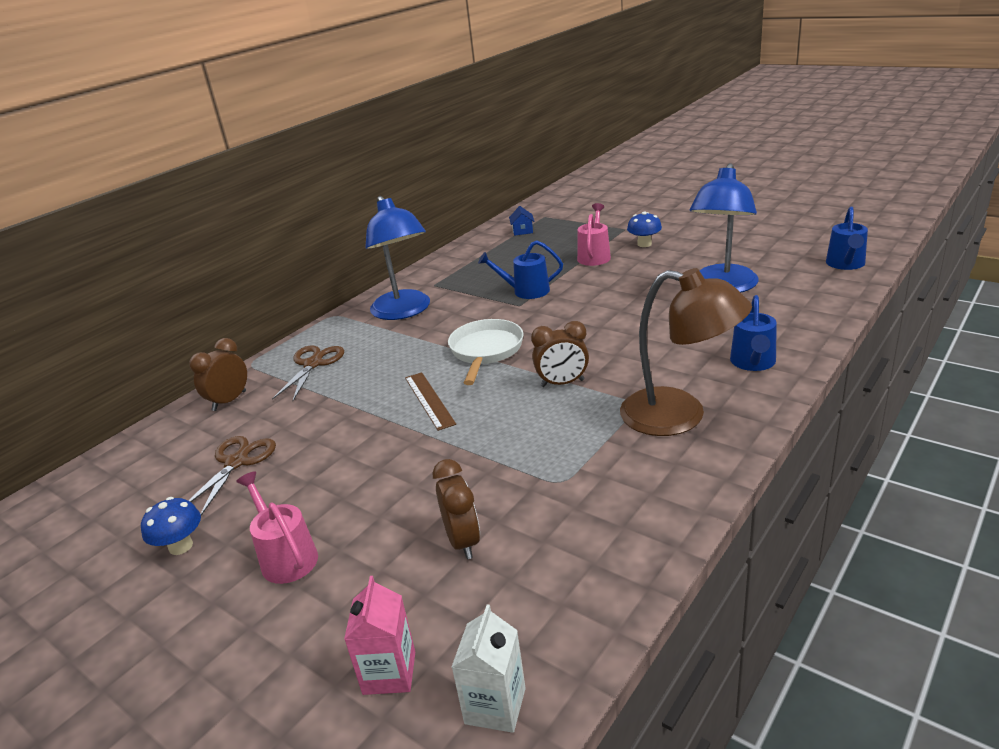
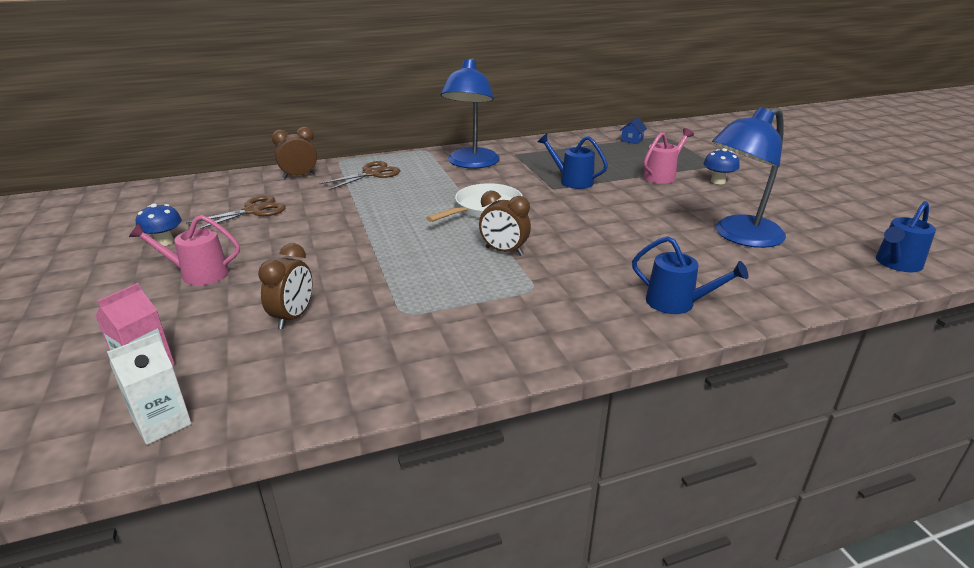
camera: 30 degrees right, 0 degrees up
pink watering can [236,471,318,584] -> pink watering can turned 90 degrees counterclockwise [129,215,240,286]
brown ruler [405,372,456,431] -> none
brown lamp [620,268,752,436] -> none
blue watering can [730,295,777,371] -> blue watering can turned 105 degrees counterclockwise [632,236,748,314]

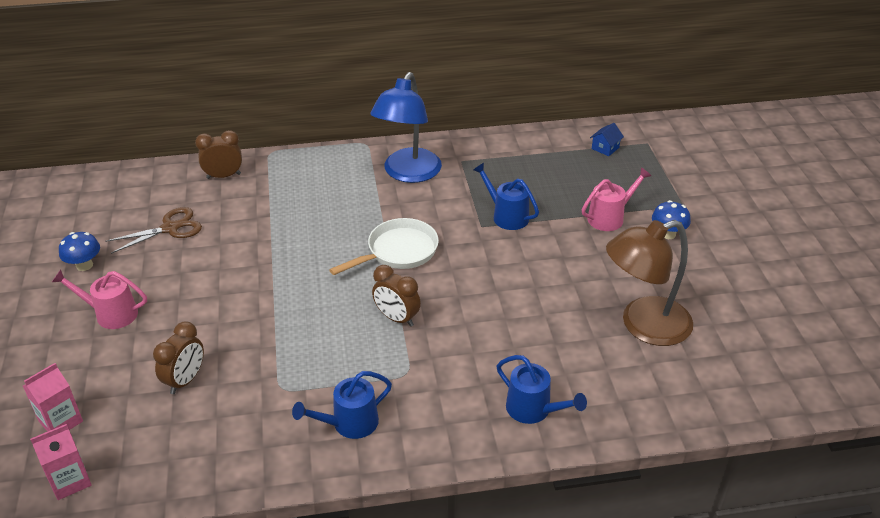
camera: 10 degrees right, 10 degrees up
white carton [107,333,192,445] -> pink carton [30,424,92,500]
brown scissors [319,161,400,190] -> none
blue lamp [712,107,786,248] -> brown lamp [606,220,693,346]
blue watering can [876,201,936,272] -> blue watering can moved to [292,371,392,439]

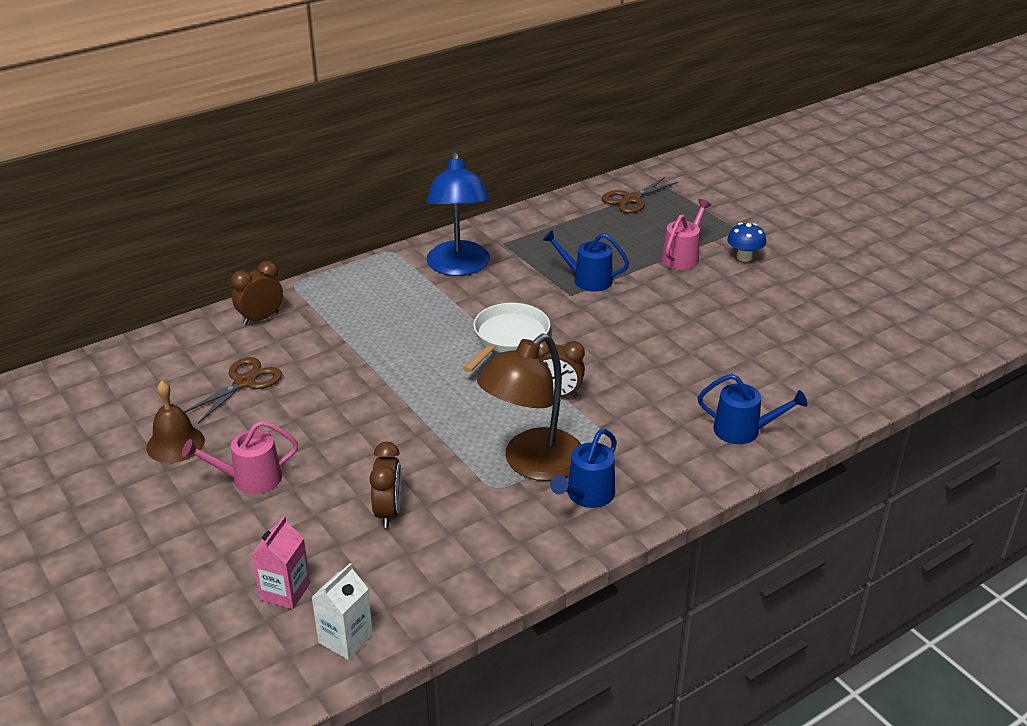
camera: 25 degrees left, 5 degrees down
pink carton [30,424,92,500] -> white carton [312,563,373,660]
blue mushroom [59,232,100,271] -> brown bell [146,381,205,463]
blue house [590,123,624,156] -> brown scissors [602,177,678,213]
brown lamp [606,220,693,346] -> brown lamp moved to [477,334,581,481]

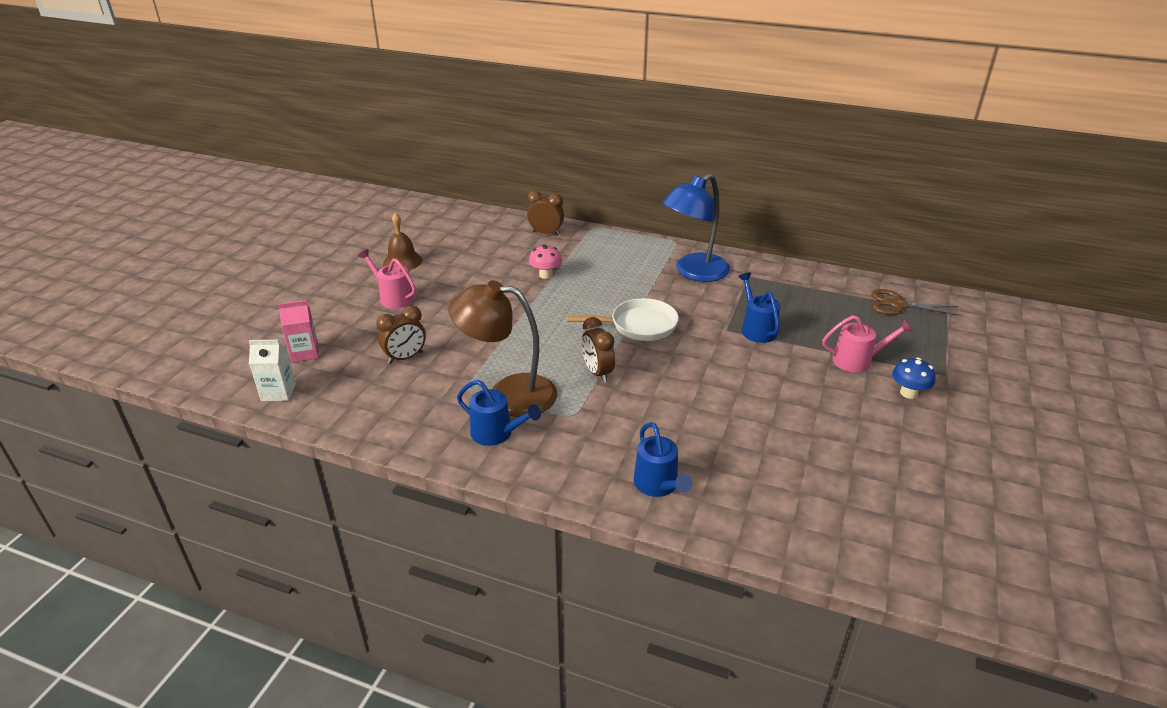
camera: 55 degrees right, 0 degrees up
brown scissors [184,357,282,424] -> none
blue watering can [550,429,617,508] -> blue watering can turned 150 degrees counterclockwise [457,380,541,446]
none -> pink mushroom [529,245,562,279]

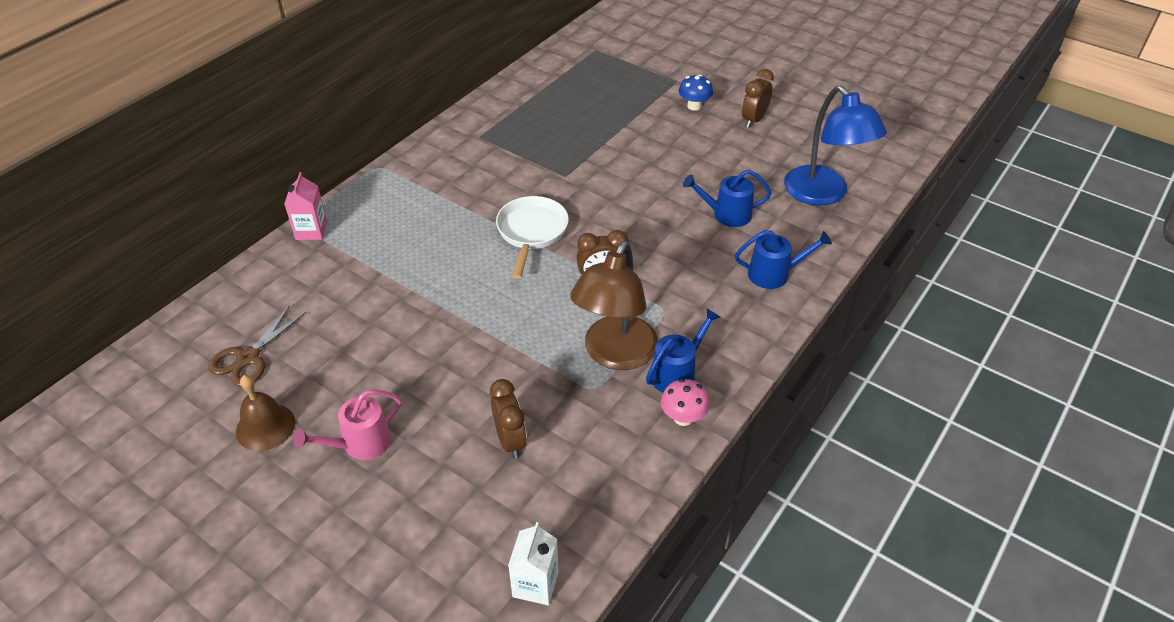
camera: 75 degrees left, 10 degrees up
pink carton [278,300,319,362] -> pink carton moved to [284,172,327,240]
brown clock [527,191,564,235] -> brown clock moved to [742,69,774,128]
pink mushroom [529,245,562,279] -> pink mushroom moved to [661,379,710,426]
blue lamp [662,174,730,282] -> blue lamp moved to [784,86,887,205]
blue watering can [738,272,780,343] -> blue watering can moved to [683,169,772,227]
pink watering can [822,315,913,373] -> none
brown scissors [871,289,961,316] -> brown scissors moved to [208,305,307,387]

